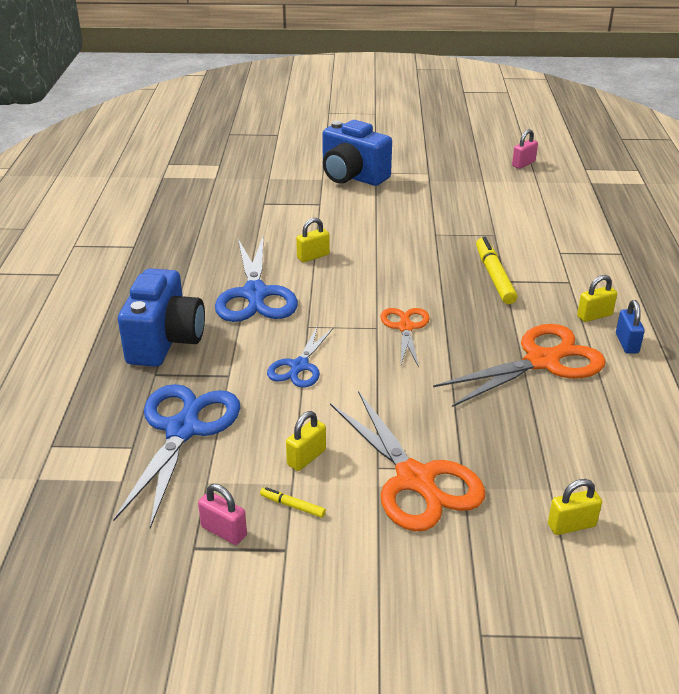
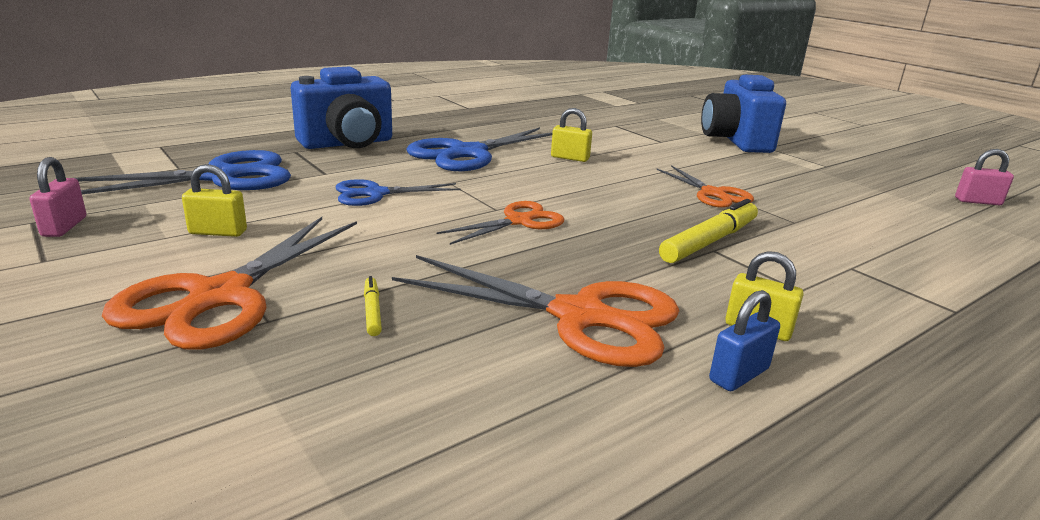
camera: 50 degrees right, 10 degrees down
yellow marker [260,487,326,518] -> yellow marker moved to [364,276,382,336]
yellow padlock [548,479,602,535] -> none
none -> orange scissors [656,165,754,208]

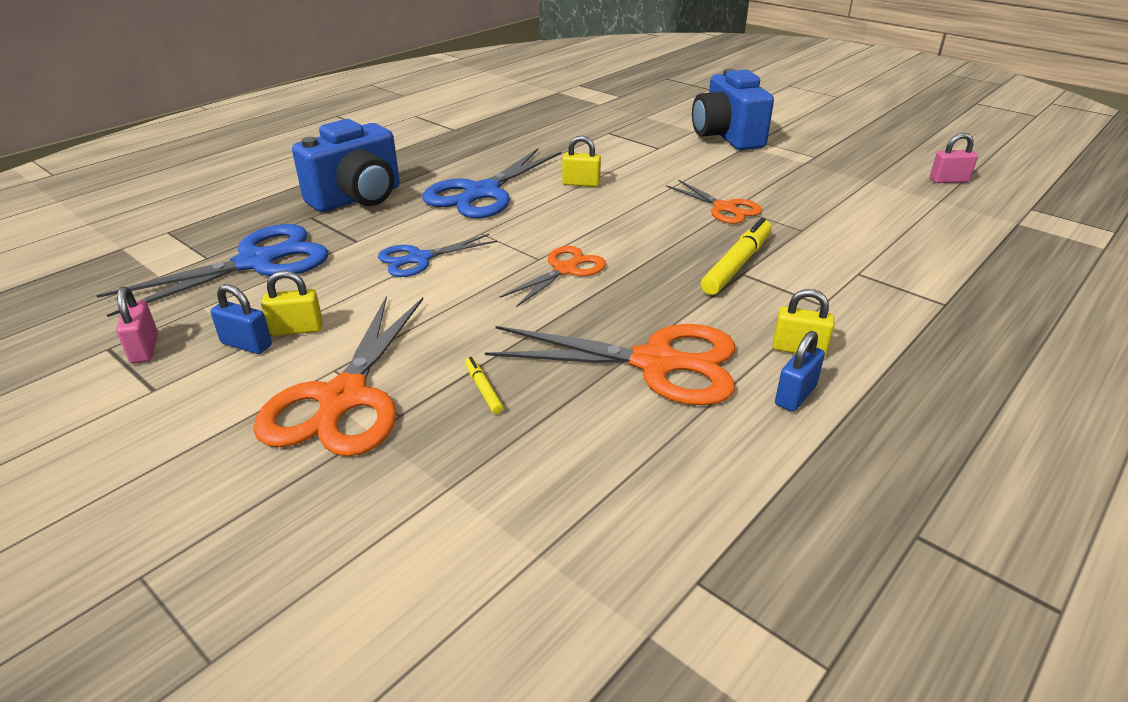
camera: 10 degrees left, 10 degrees up
none -> blue padlock [210,284,272,354]

